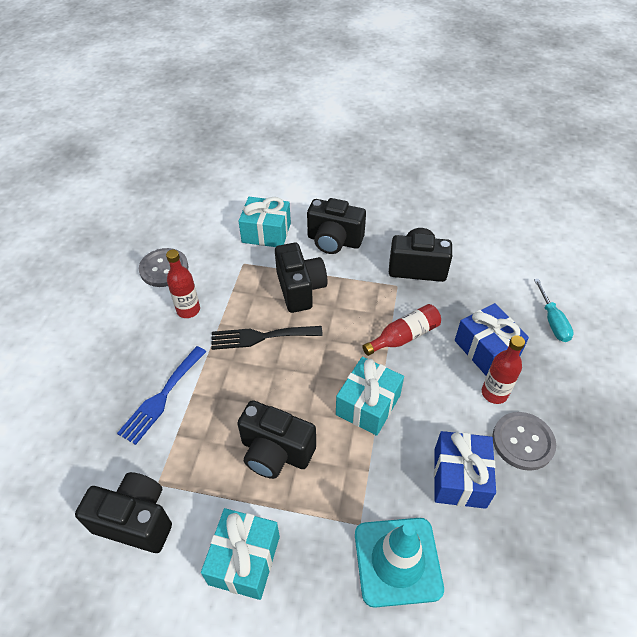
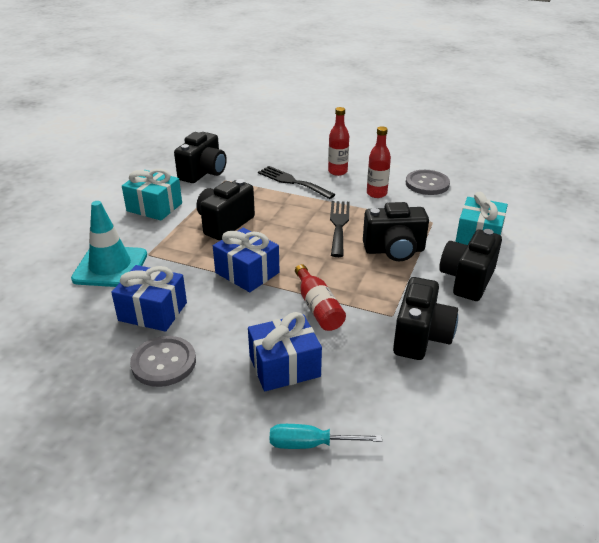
camera: 100 degrees right, 15 degrees down
blue fork [117,346,207,445] -> black fork [258,166,336,199]
turquoise gift [336,357,404,436] -> blue gift [213,227,280,292]
red bottle [482,335,525,404] -> red bottle moved to [328,107,349,176]

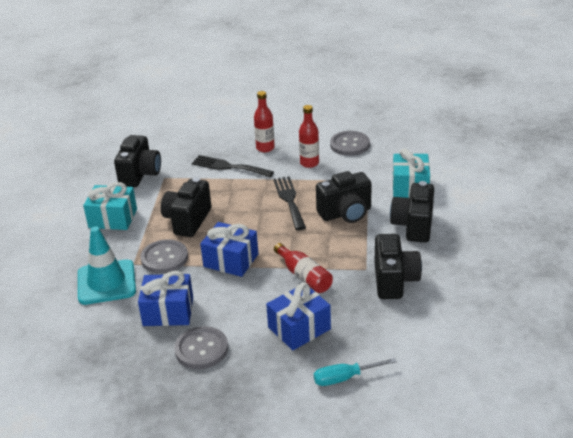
camera: 15 degrees left, 0 degrees up
none -> grey button [140,239,188,273]

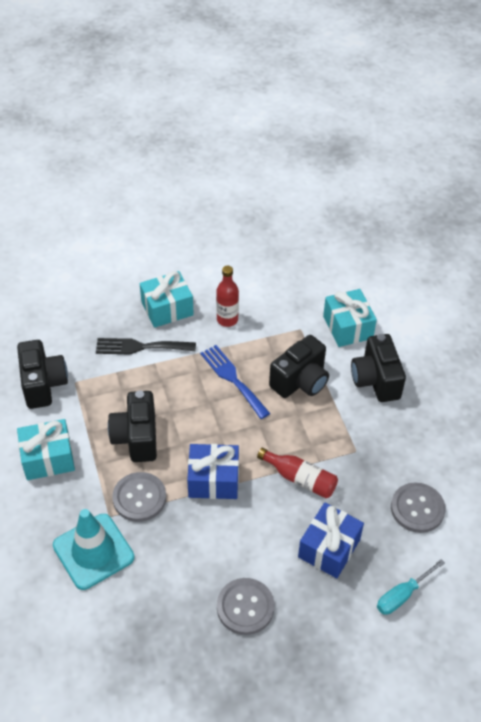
camera: 25 degrees left, 15 degrees up
blue gift [138,271,193,326] -> none
red bottle [254,91,275,152] -> turquoise gift [140,271,194,328]
black fork [273,176,306,230] -> blue fork [200,345,270,419]
grey button [330,131,370,156] -> grey button moved to [391,483,446,533]
black camera [375,234,422,299] -> none

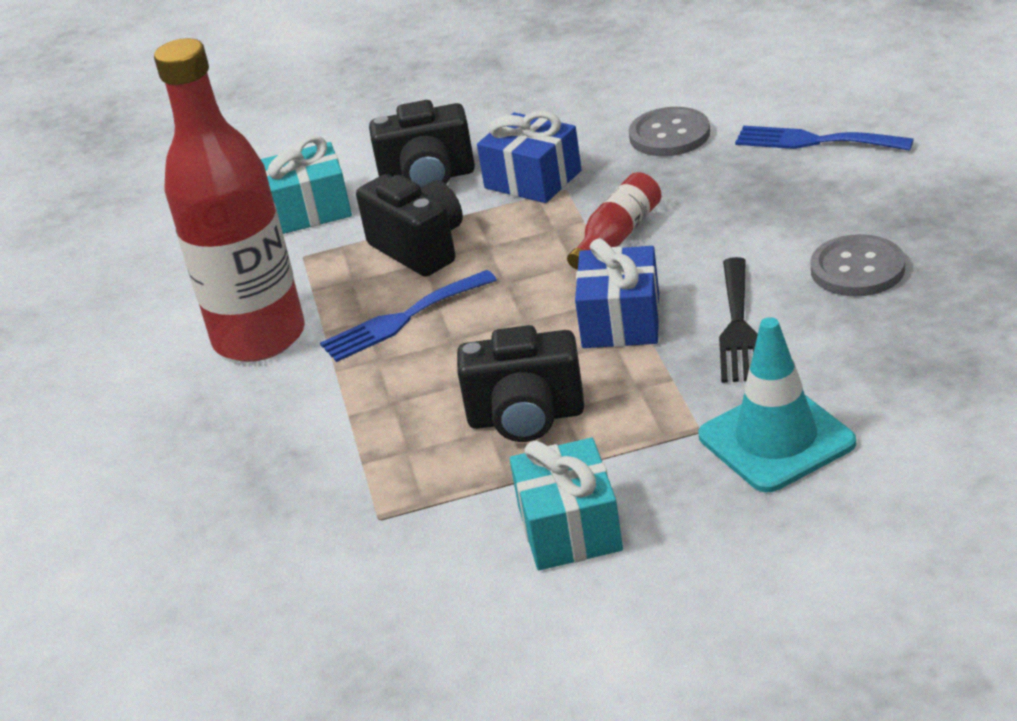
camera: 80 degrees left, 15 degrees down
black camera [17,340,68,409] -> none
black fork [96,338,196,354] -> black fork moved to [719,257,758,383]
grey button [112,472,166,522] -> none
turquoise gift [140,271,194,328] -> none
red bottle [216,266,239,327] -> red bottle [154,38,305,362], size x2.27
blue gift [298,503,364,578] -> blue gift moved to [477,111,582,203]
turquoise screwdriver [377,559,445,615] -> blue fork [735,126,914,151]

